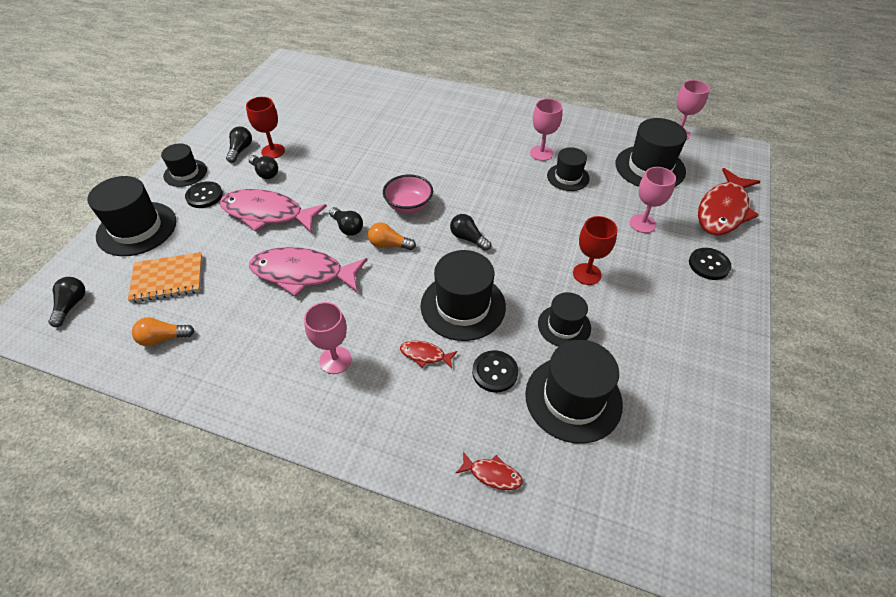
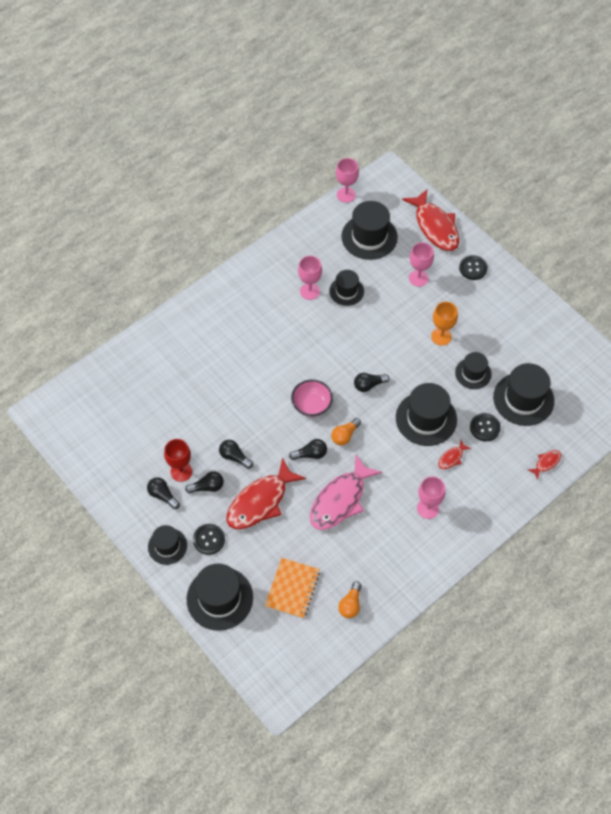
camera: 60 degrees left, 10 degrees up
black light bulb [49,277,85,327] -> black light bulb moved to [219,440,253,469]
pink fish [220,189,327,233] -> red fish [227,457,306,529]
red goblet [573,216,617,285] -> orange goblet [431,302,458,346]

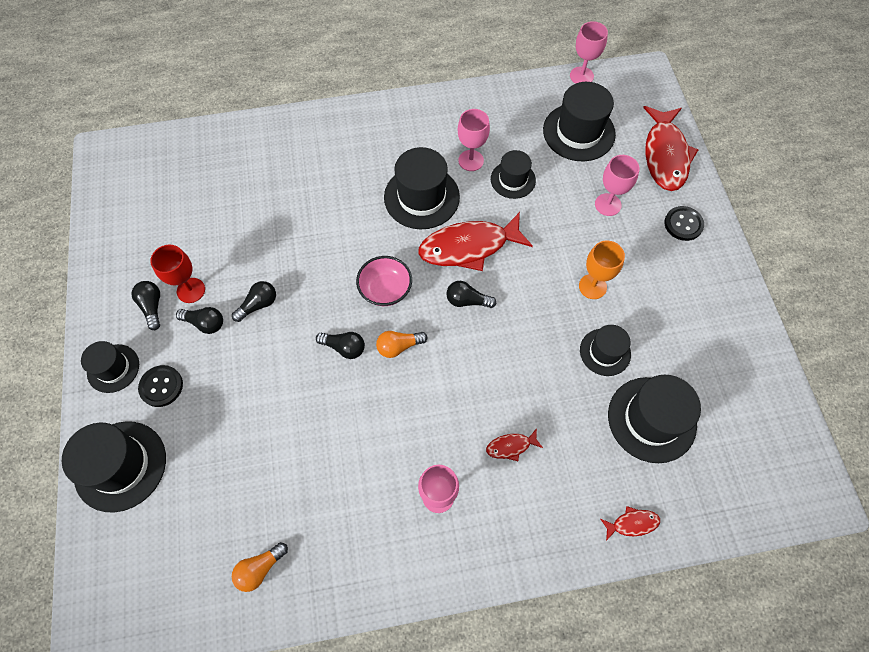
camera: 30 degrees right, 5 degrees up
black light bulb [219,440,253,469] -> black light bulb turned 75 degrees clockwise [232,281,276,322]
red fish [227,457,306,529] -> red fish moved to [418,212,533,271]
orange notebook [265,558,320,619] -> none
pink fish [310,455,382,530] -> none
black hat [396,383,457,446] -> black hat moved to [384,147,460,229]
black button [470,413,501,441] -> none

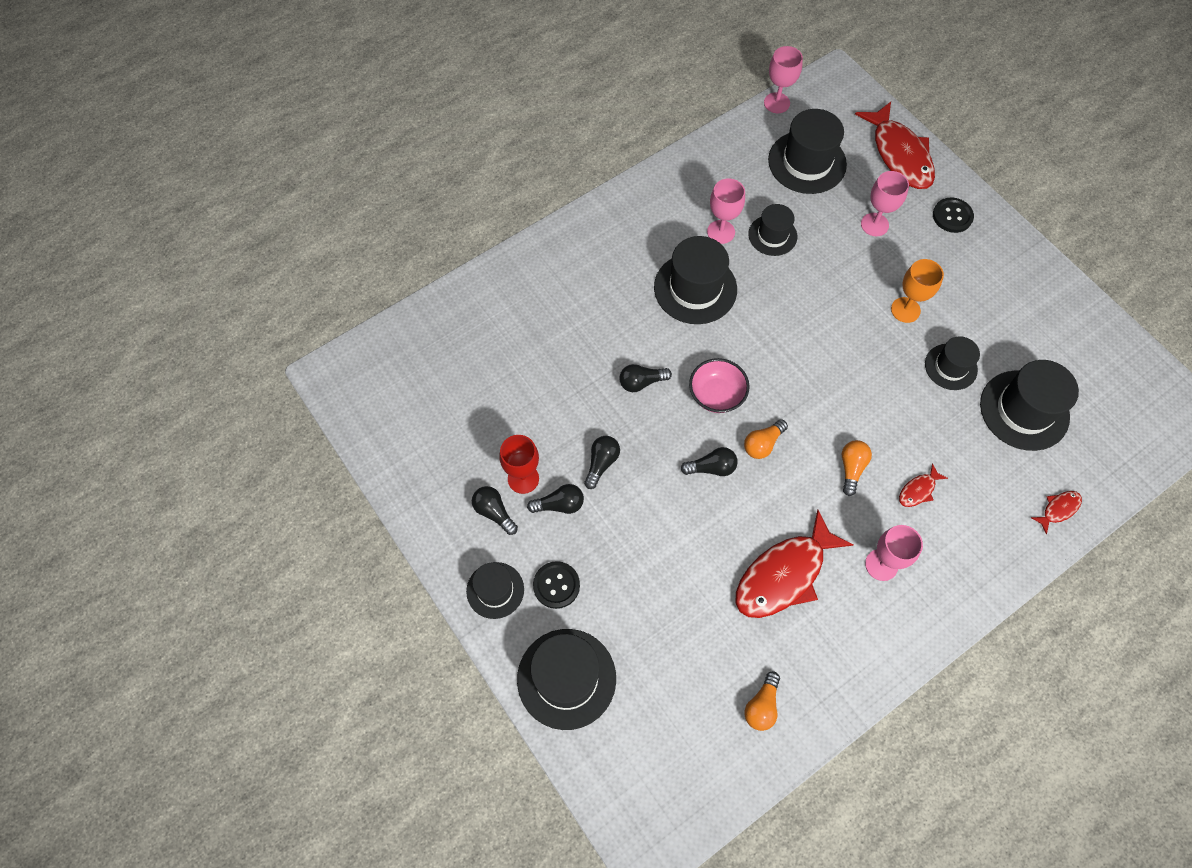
camera: 25 degrees left, 0 degrees up
red fish [418,212,533,271] -> red fish moved to [736,510,853,618]
black light bulb [446,281,496,308] -> black light bulb moved to [619,364,672,392]
none -> orange light bulb [842,440,872,496]

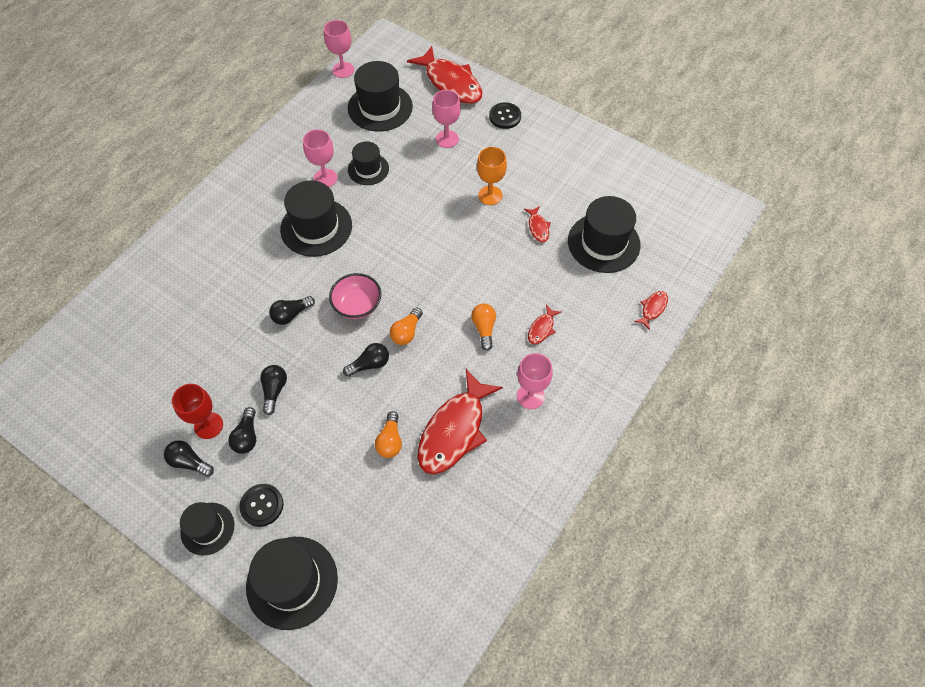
camera: 20 degrees left, 5 degrees down
black light bulb [527,484,584,514] -> black light bulb turned 120 degrees clockwise [228,407,256,454]
orange light bulb [745,671,780,731] -> orange light bulb moved to [375,411,402,458]
black hat [925,336,980,390] -> red fish [524,206,551,242]

